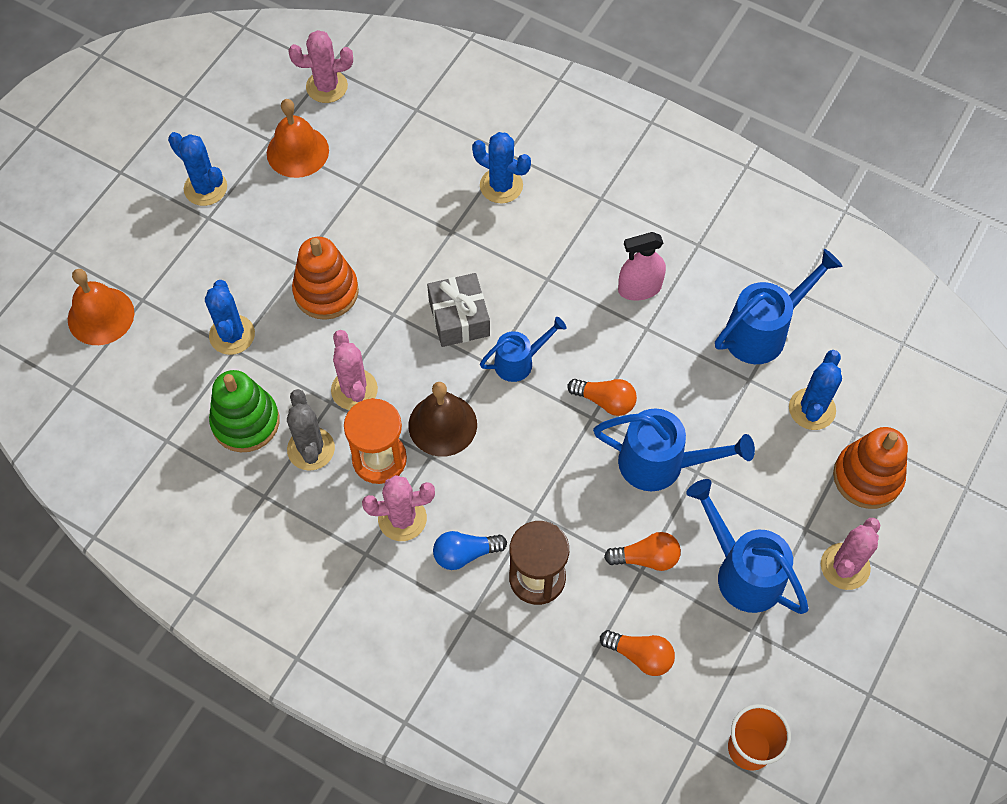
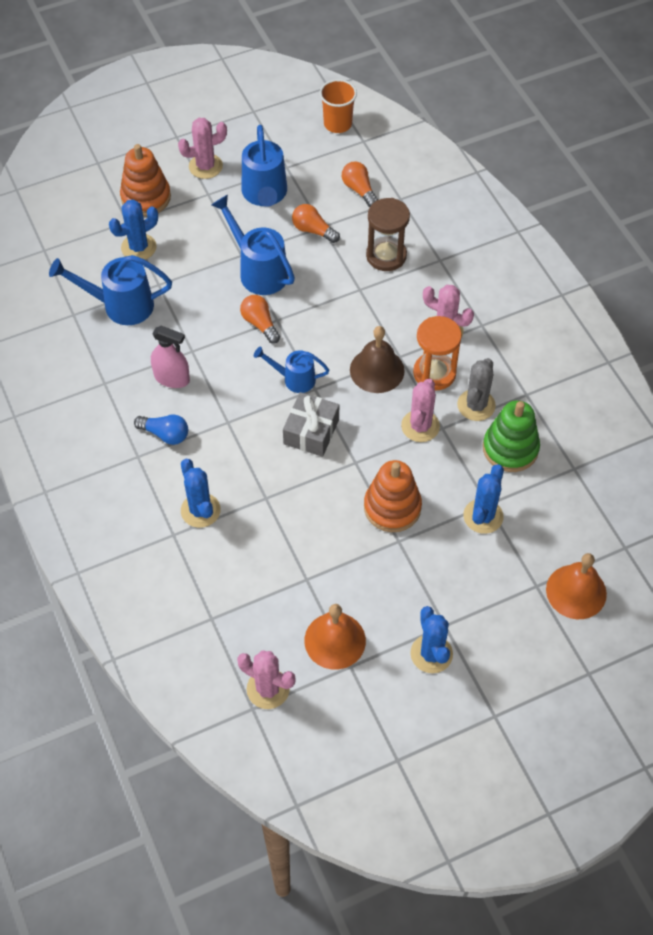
camera: 145 degrees left, 5 degrees down
blue light bulb [433,531,507,570] -> blue light bulb moved to [134,414,188,445]

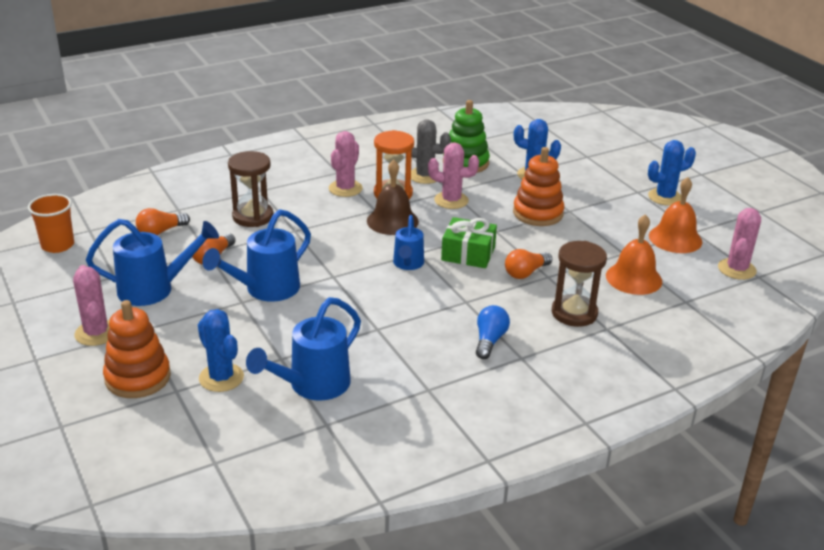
camera: 95 degrees left, 25 degrees down
blue watering can [49,255,172,325] -> blue watering can turned 45 degrees clockwise [246,297,361,400]
pink spray bottle [151,326,190,388] -> none
blue cactus [181,459,221,528] -> brown hourglass [552,241,607,327]
orange light bulb [240,295,280,344] -> orange light bulb moved to [505,249,552,279]
grey gift [283,392,339,457] -> green gift [441,217,497,268]
orange bell [546,553,607,619] -> orange bell moved to [606,214,662,295]

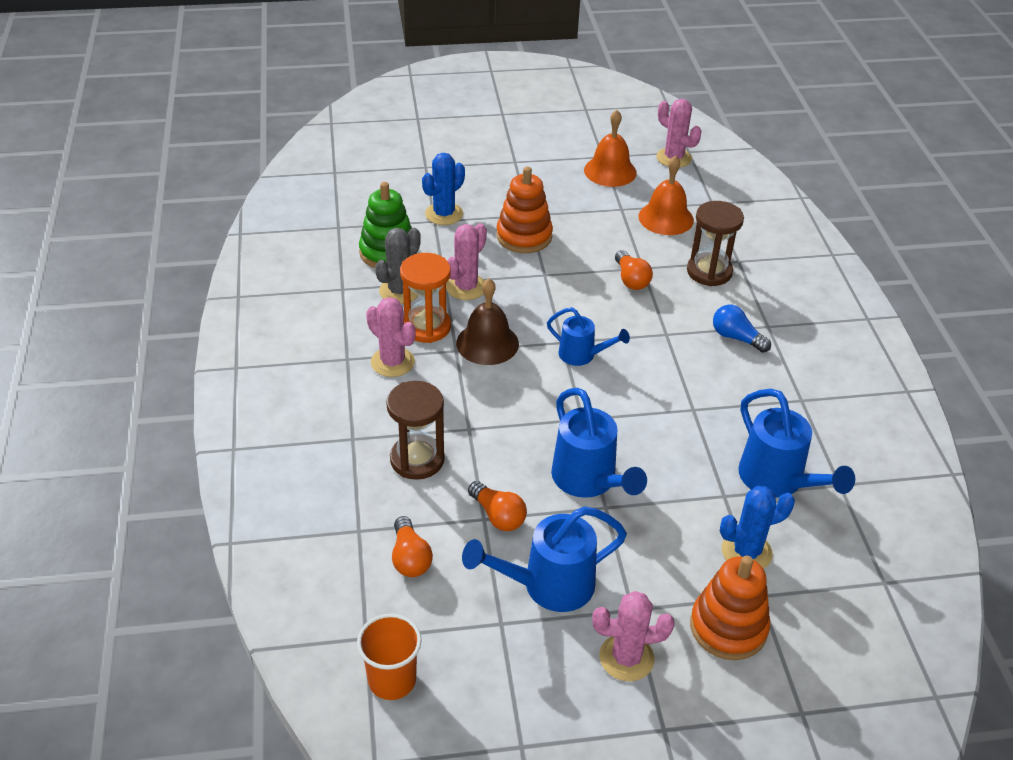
camera: 70 degrees left, 10 degrees up
blue watering can [86,219,219,306] -> blue watering can turned 120 degrees counterclockwise [462,506,627,612]
green gift [441,217,497,268] -> none
blue cactus [648,140,696,206] -> none

